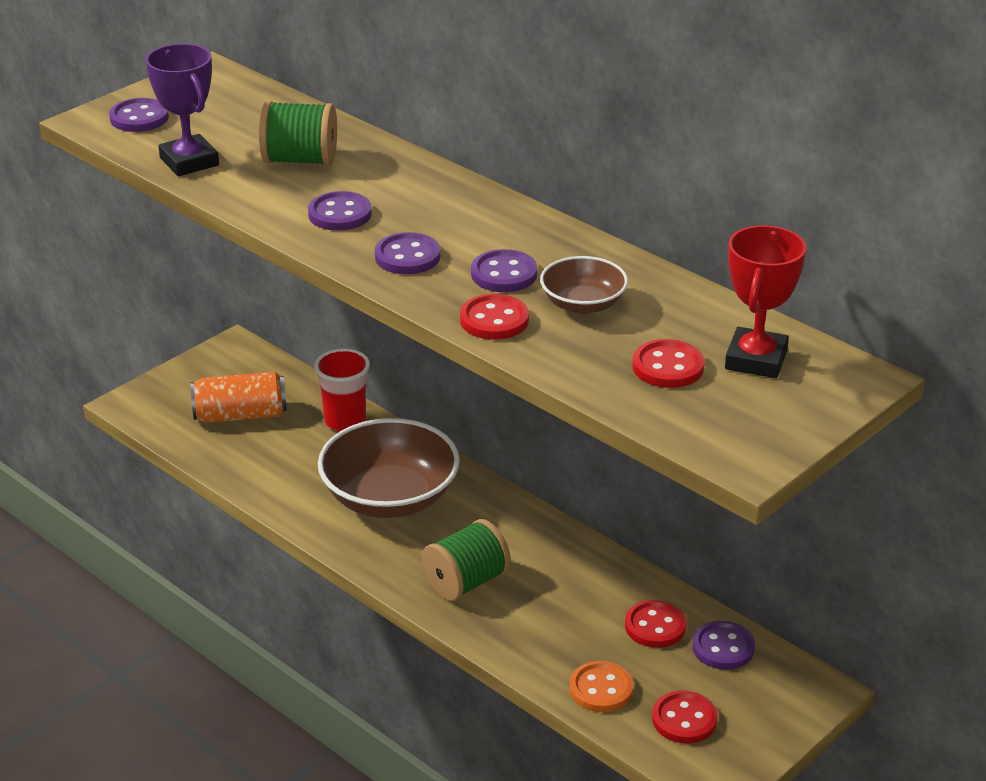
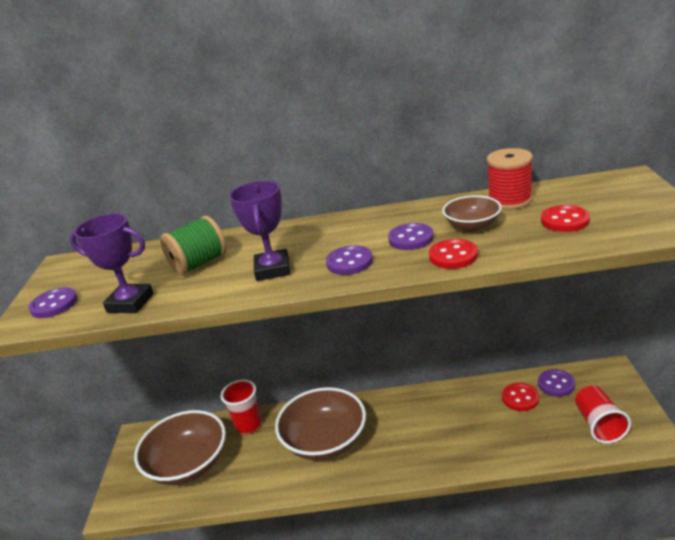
camera: 40 degrees left, 5 degrees down
orange can [191,372,287,423] -> brown bowl [134,410,226,485]
purple button [308,191,372,231] -> purple trophy [229,181,290,281]
green spool [422,519,511,601] -> none
orange button [569,661,633,712] -> none
red button [652,691,718,743] -> red cup [575,385,631,444]
red trophy [725,225,806,378] -> none
none -> red spool [487,148,533,210]

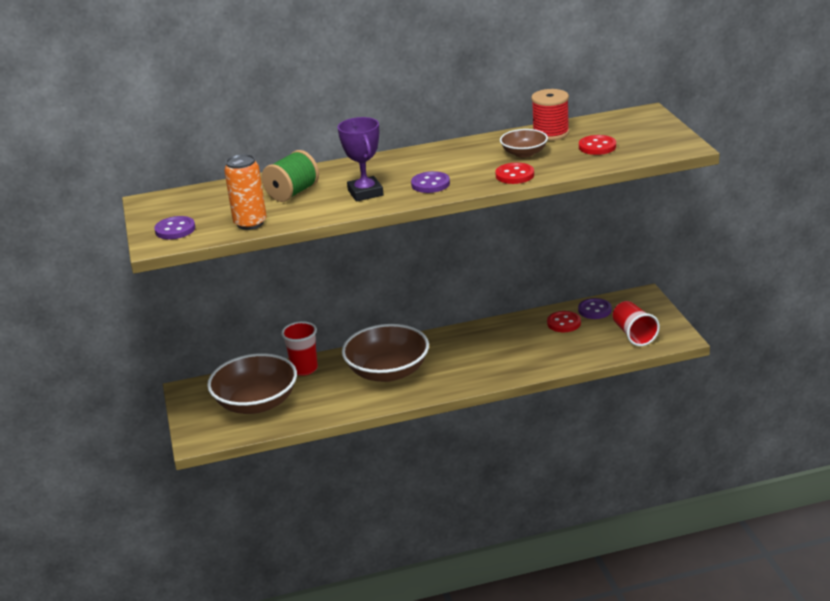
camera: 15 degrees left, 0 degrees up
purple trophy [70,213,154,313] -> orange can [224,154,267,230]
purple button [388,223,434,250] -> none

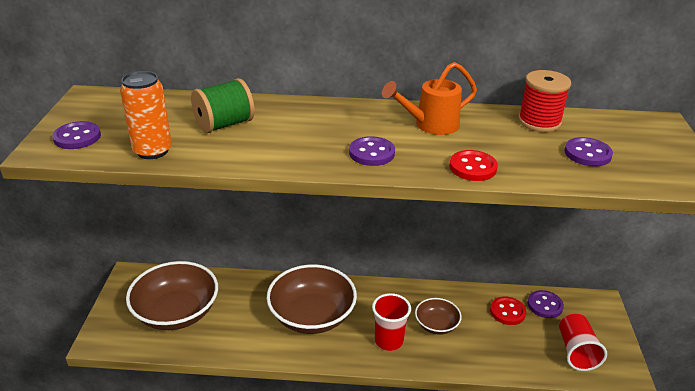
camera: 15 degrees right, 5 degrees up
red cup [281,321,318,376] -> red cup moved to [372,293,411,351]
purple trophy [338,117,384,202] -> none
brown bowl [500,129,548,158] -> brown bowl moved to [415,298,462,335]
red button [579,135,616,155] -> purple button [564,137,613,166]
none -> orange watering can [382,62,477,135]

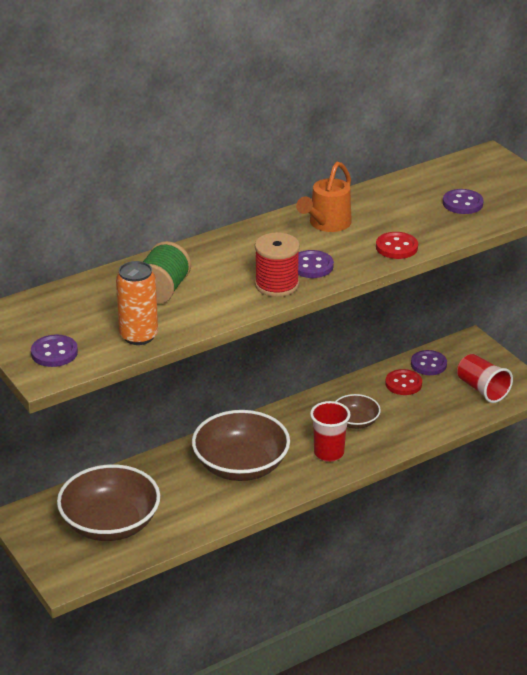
camera: 35 degrees left, 0 degrees up
red spool [518,70,571,132] -> red spool moved to [255,232,300,297]

